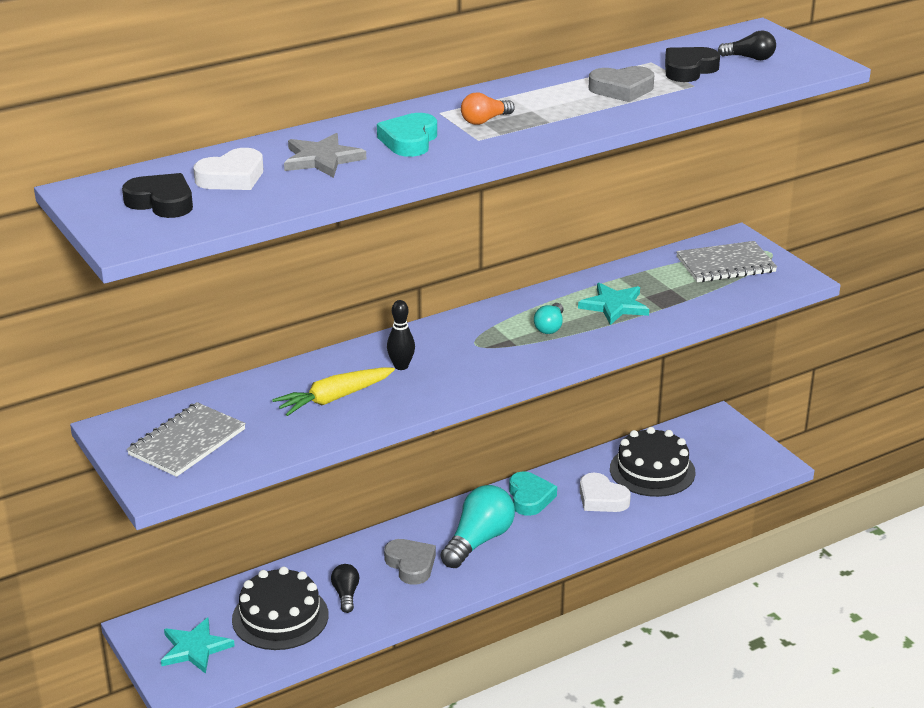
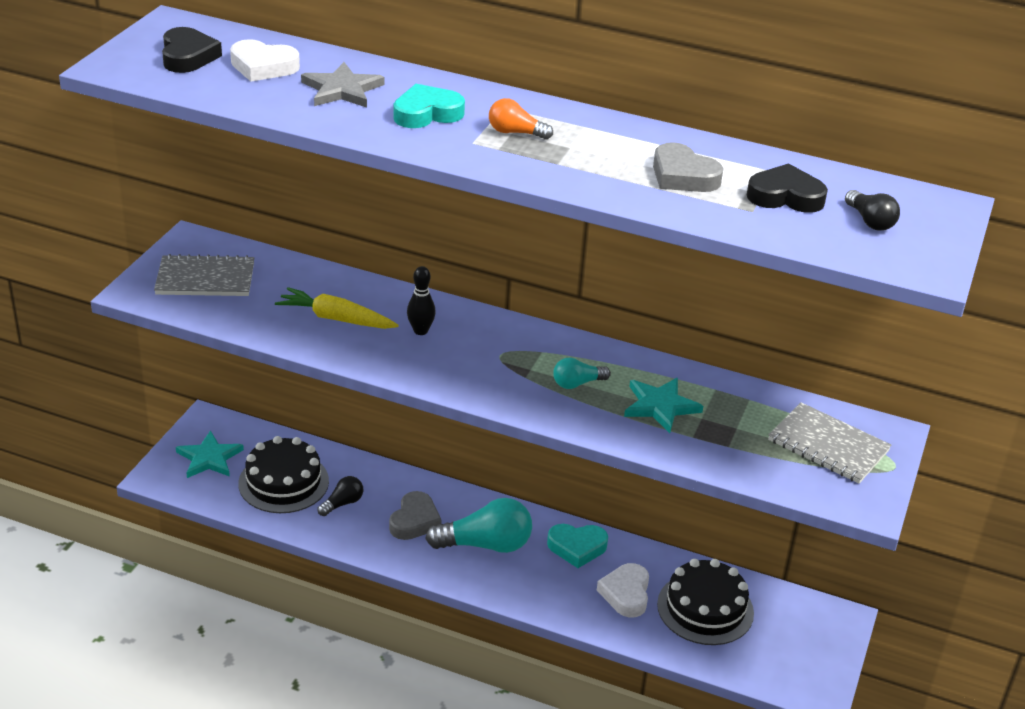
camera: 50 degrees right, 5 degrees up
turquoise heart [509,471,557,516] -> turquoise heart turned 45 degrees clockwise [547,524,608,568]

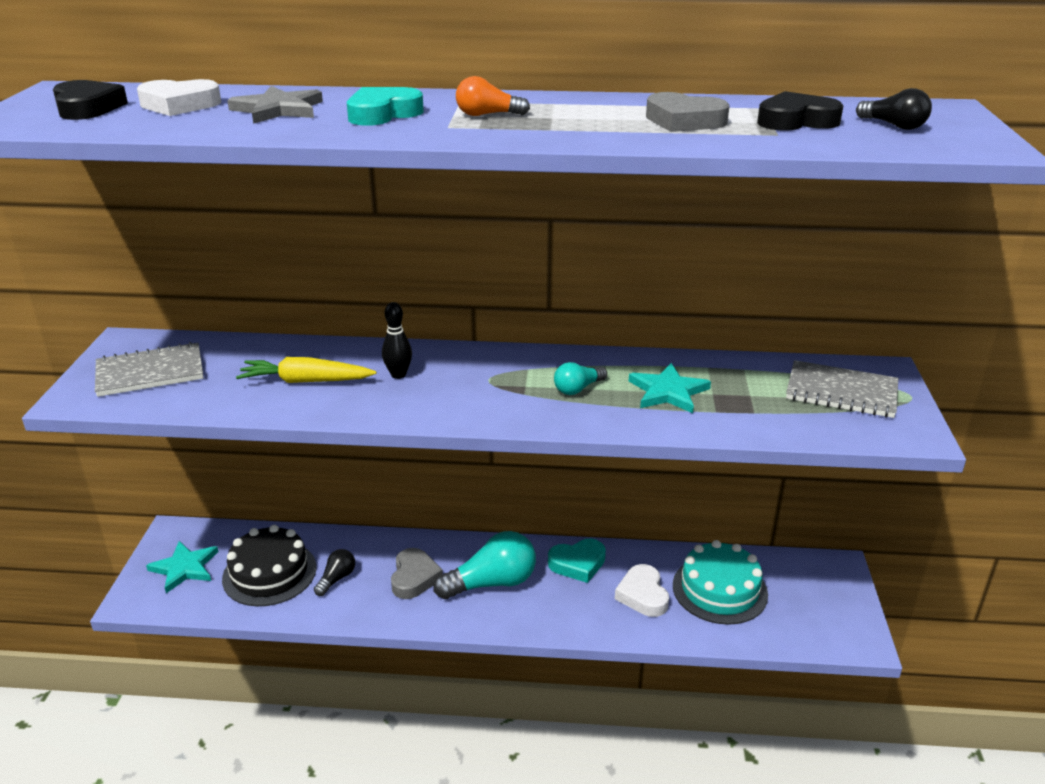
camera: 15 degrees left, 5 degrees down
black cake [657,559,754,645] -> turquoise cake [673,540,768,625]

